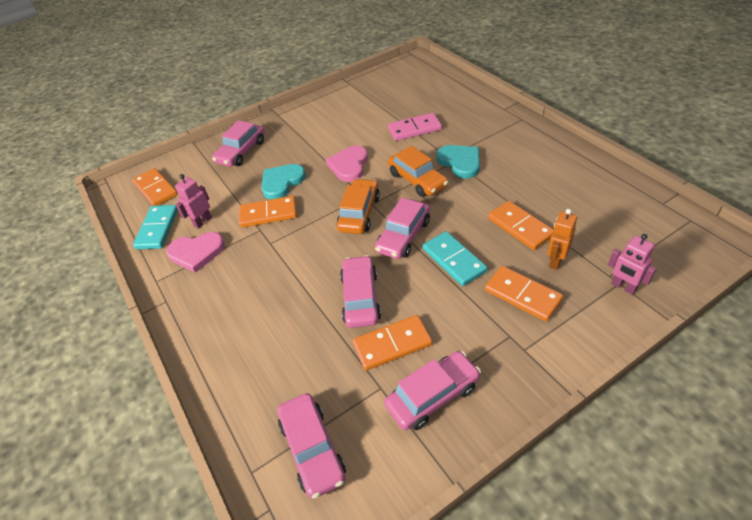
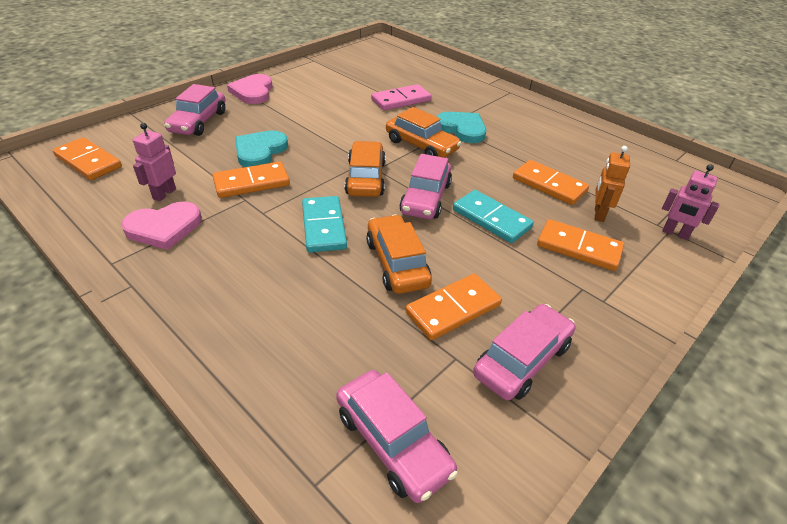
camera: 20 degrees left, 5 degrees down
turquoise domino [133,205,178,249] -> turquoise domino moved to [302,196,347,252]
pink heart [326,146,368,182] -> pink heart moved to [227,74,273,104]
pink car [340,255,381,328] -> orange car [366,214,432,294]

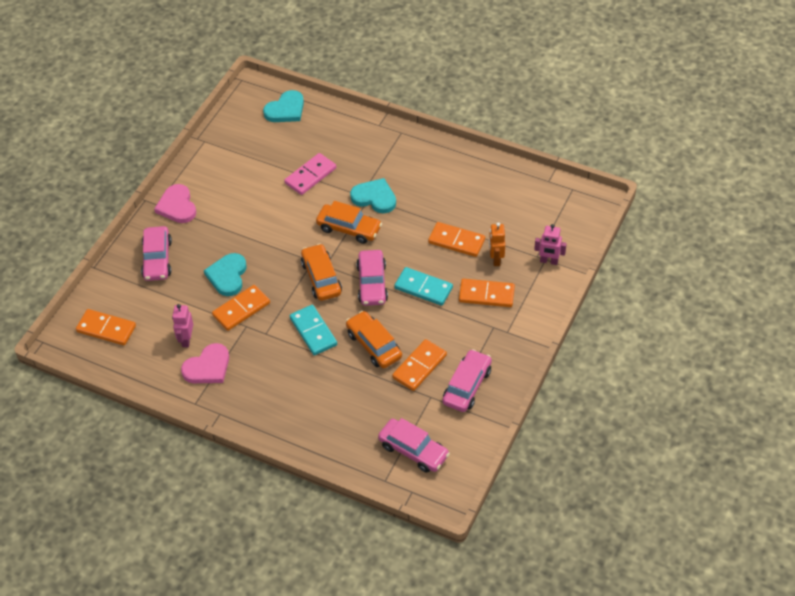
camera: 15 degrees left, 10 degrees up
none -> turquoise heart [263,90,304,122]

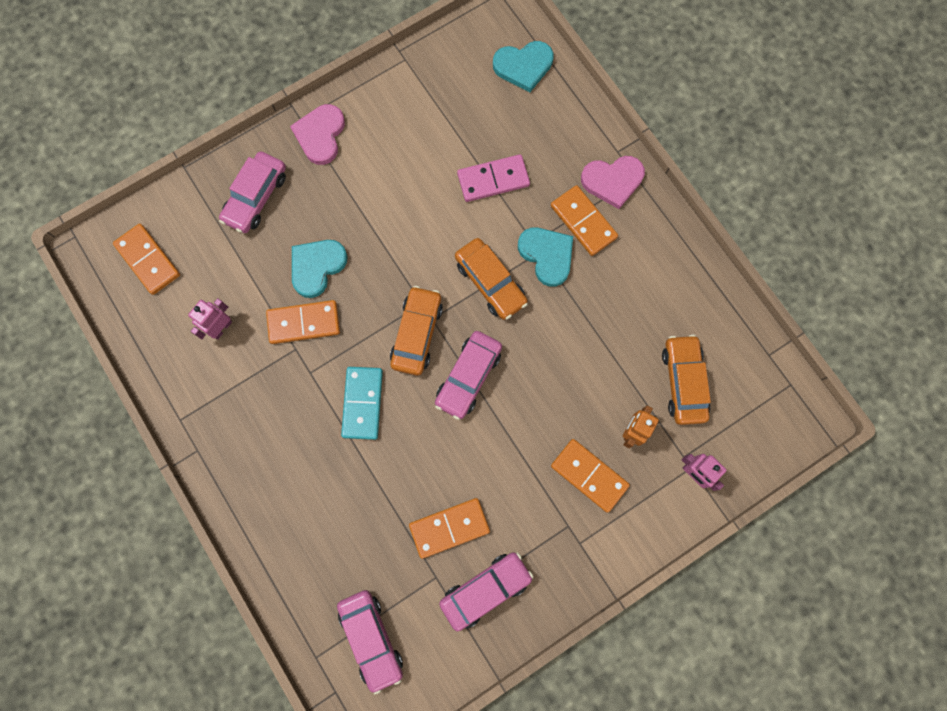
camera: 30 degrees right, 25 degrees up
pink heart [181,343,229,383] -> pink heart moved to [581,156,645,209]
orange car [346,311,402,368] -> orange car moved to [662,335,711,425]
turquoise domino [394,267,453,306] -> none
orange domino [428,222,485,257] -> orange domino moved to [551,185,618,256]

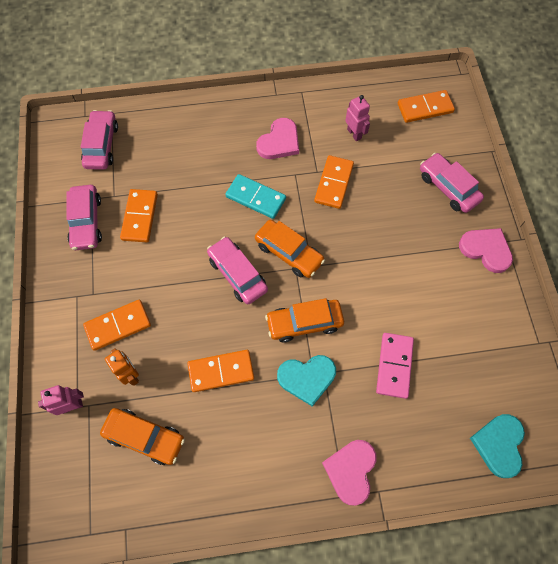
camera: 115 degrees right, 10 degrees down
turquoise heart [292,240,348,298] -> none
pink car [337,590,403,694] -> pink car turned 90 degrees clockwise [81,110,118,170]
orange domino [551,185,618,256] -> orange domino moved to [187,350,254,392]
none -> pink heart [256,118,299,159]

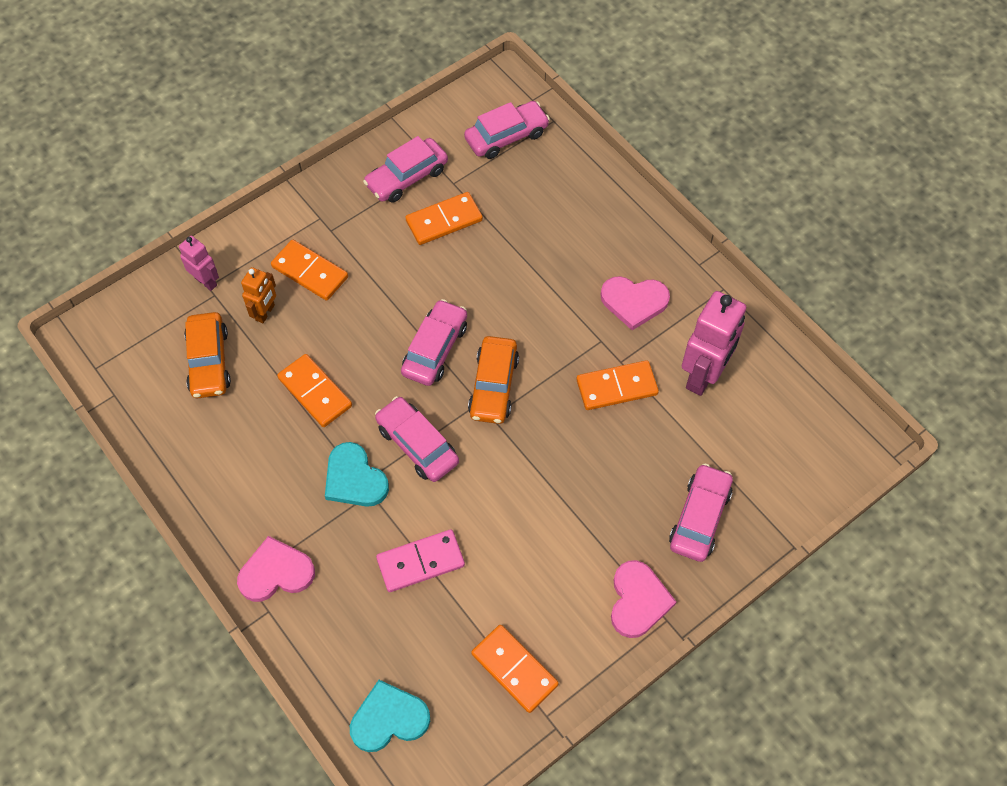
camera: 60 degrees right, 5 degrees down
turquoise domino [225,174,286,219] -> none
orange car [265,298,344,343] -> pink car [375,396,459,482]
pink robot [345,95,370,141] -> pink robot [682,291,746,396], size x1.84
orange domino [398,90,455,123] -> orange domino moved to [471,625,559,713]

